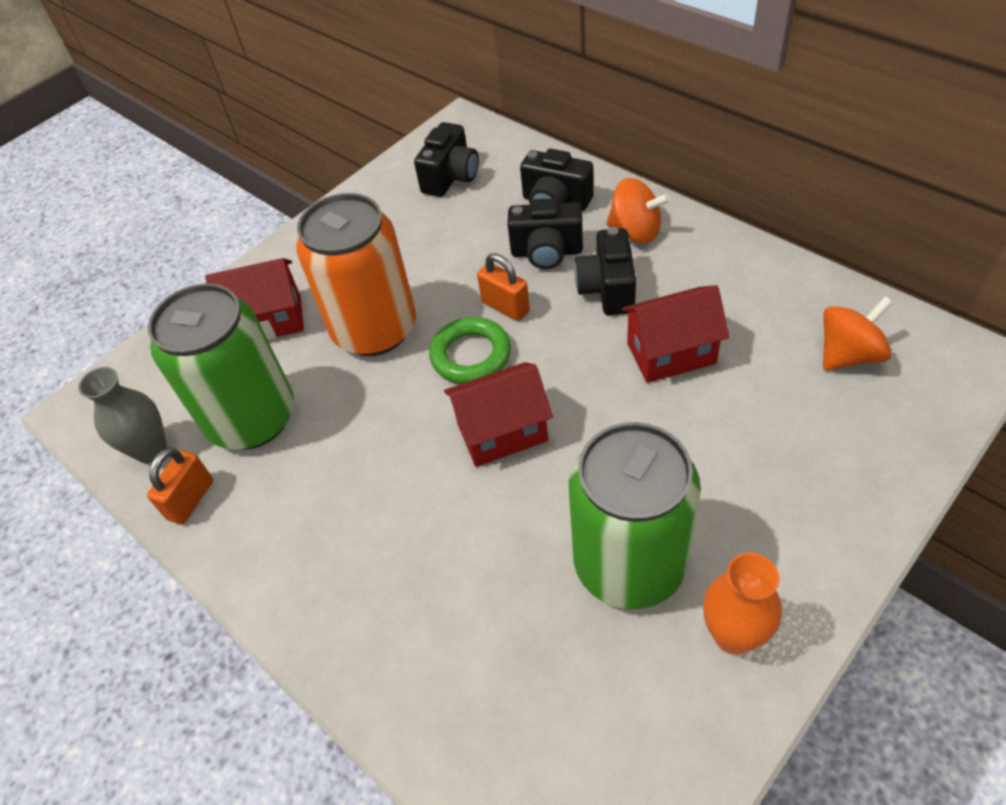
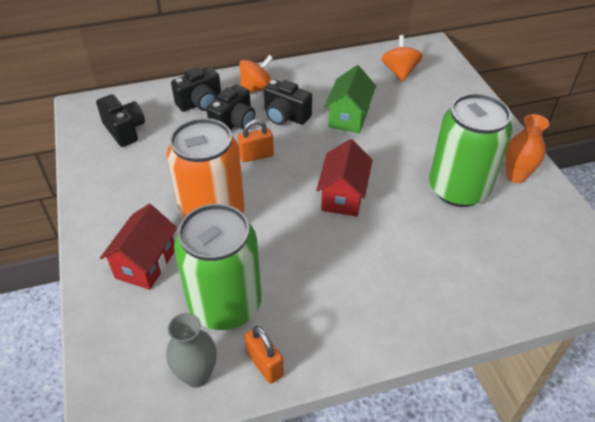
camera: 65 degrees left, 5 degrees down
green ring [429,317,511,384] -> none
red house [622,285,729,383] -> green house [324,65,376,133]

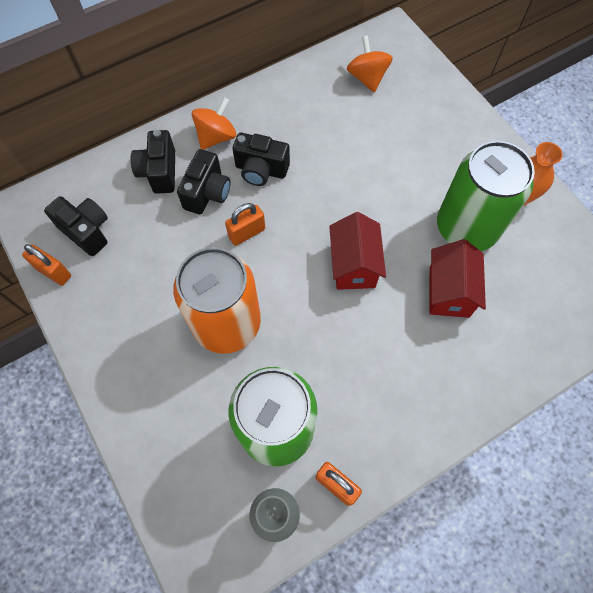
camera: 15 degrees left, 20 degrees up
red house [100,204,177,290] -> red house moved to [430,239,486,318]
black camera [171,67,221,112] -> black camera turned 135 degrees clockwise [131,130,175,194]
green house [324,65,376,133] -> none
none -> orange padlock [22,244,71,286]

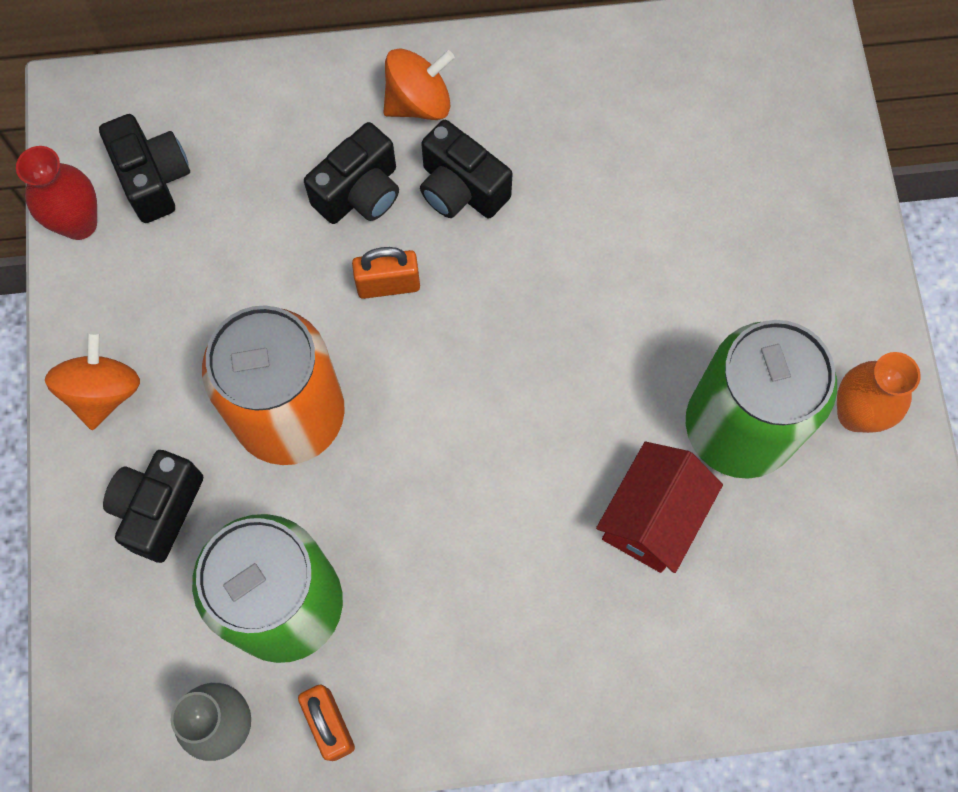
camera: 25 degrees right, 5 degrees up
orange padlock [22,244,71,286] -> red vase [16,146,97,240]
black camera [131,130,175,194] -> black camera moved to [103,450,203,563]
red house [329,212,386,290] -> none
orange spinning top [347,35,393,93] -> orange spinning top moved to [45,331,140,430]

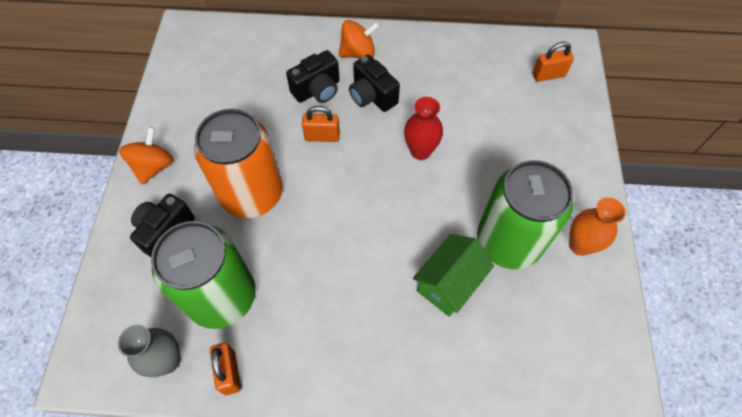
camera: 10 degrees right, 10 degrees down
red vase [16,146,97,240] -> red vase moved to [404,97,443,160]
black camera [99,114,190,223] -> none
red house [596,442,723,573] -> green house [413,234,494,317]
none -> orange padlock [532,41,574,82]

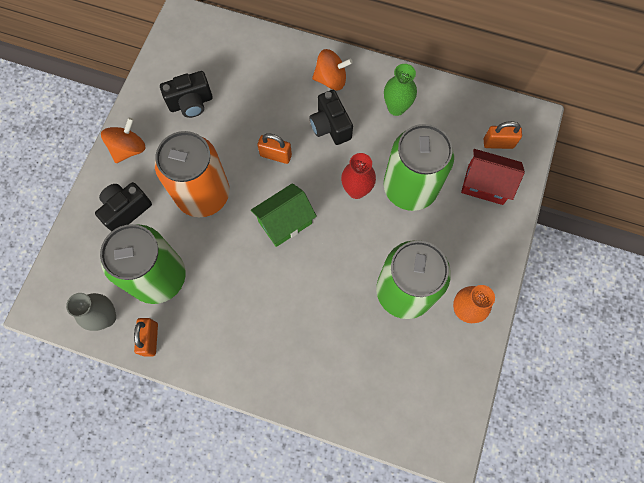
camera: 15 degrees right, 10 degrees up
black camera [286,50,340,103] -> black camera moved to [160,71,213,118]
green house [413,234,494,317] -> green house moved to [251,183,317,247]
none -> green vase [384,64,417,116]
none -> green can [384,124,454,211]
none -> red house [461,149,525,205]

